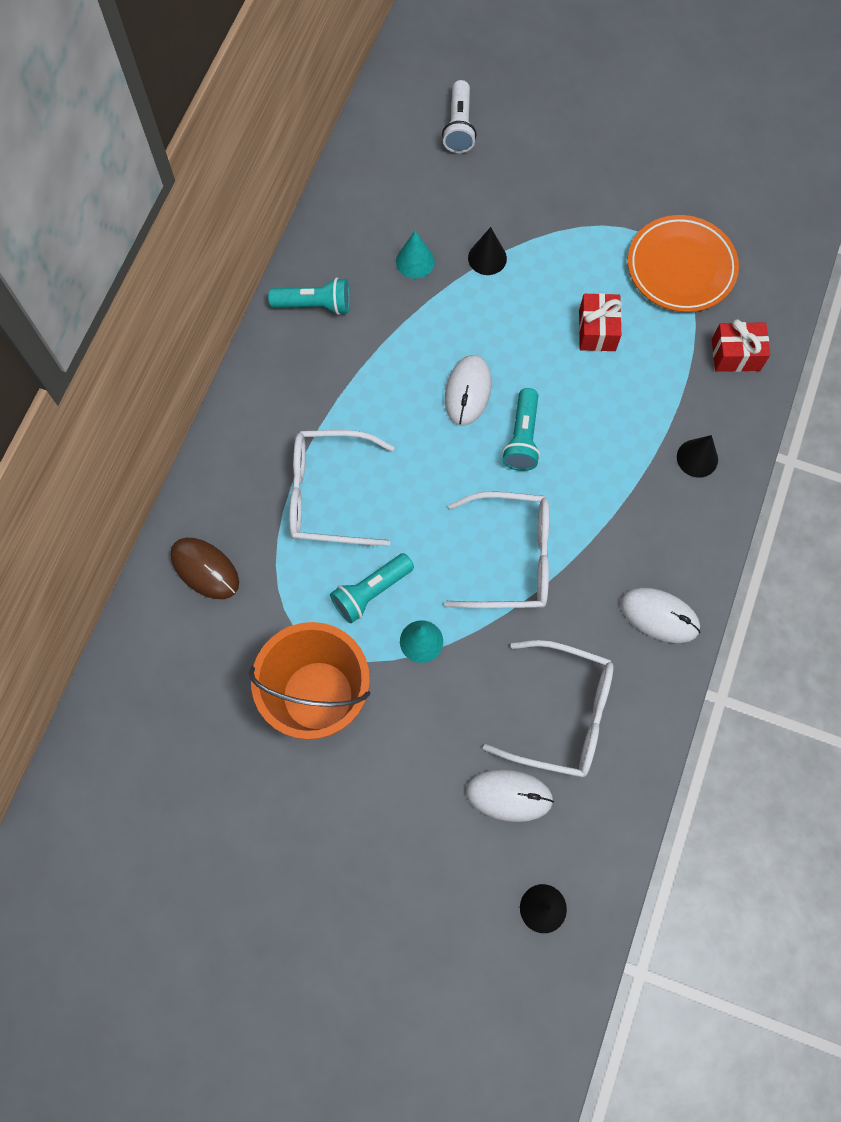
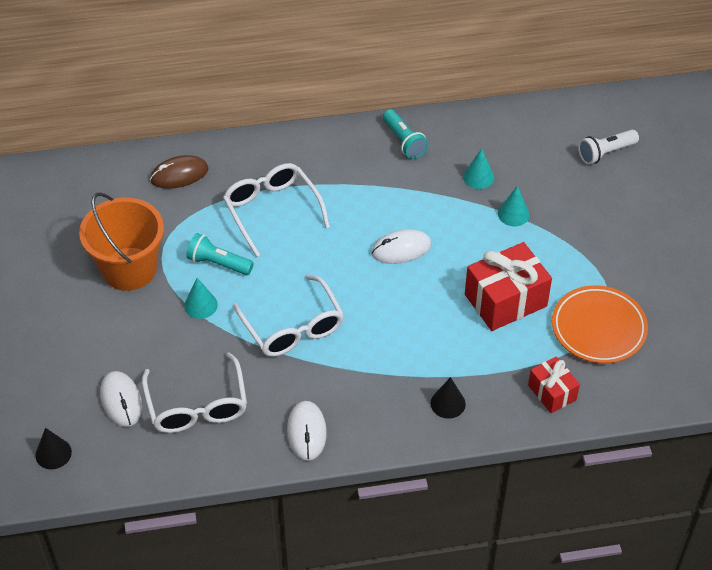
camera: 60 degrees right, 20 degrees down
brown mouse [170,538,239,599] -> brown mouse turned 60 degrees clockwise [150,155,208,189]
black cone [468,227,507,275] -> turquoise cone [498,186,530,226]
turquoise flashlight [502,388,540,471] -> none
red gift [579,293,622,351] -> red gift [465,242,552,331], size x1.73

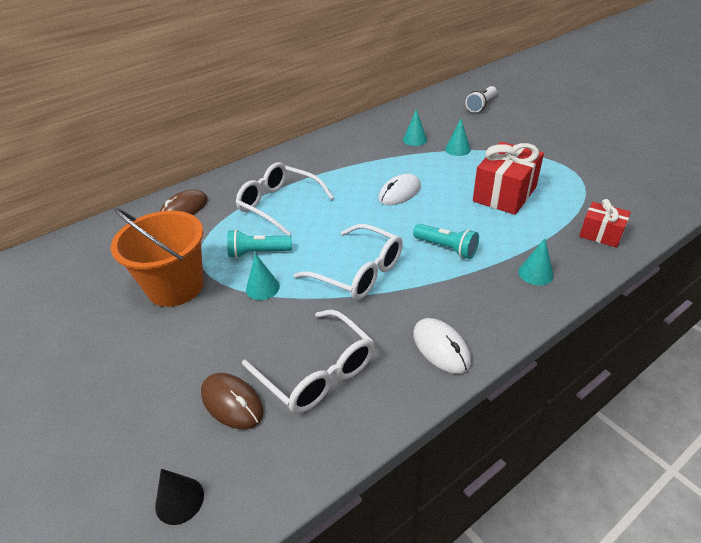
camera: 25 degrees left, 10 degrees down
white mouse [100,371,142,427] -> brown mouse [201,373,264,429]
turquoise flashlight [383,109,429,159] -> turquoise flashlight moved to [413,224,479,259]
black cone [430,377,466,419] -> turquoise cone [518,238,554,285]
orange plate [552,285,648,363] -> none

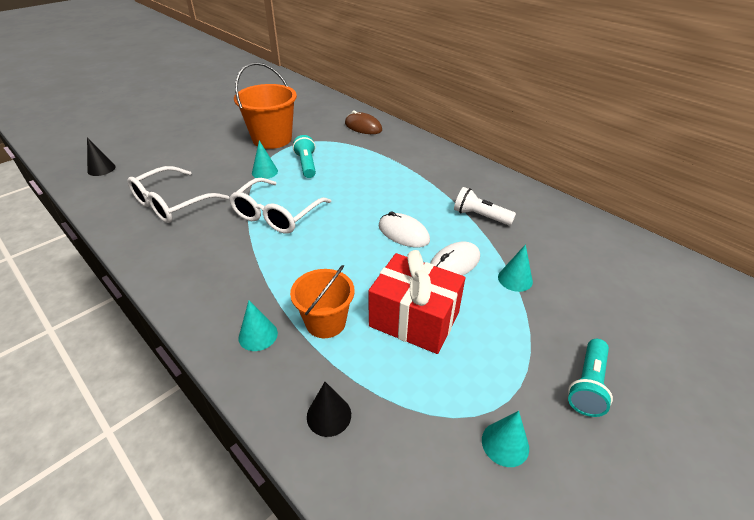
camera: 80 degrees right, 0 degrees up
brown mouse [201,373,264,429] -> none
white glasses [236,162,334,236] -> none
turquoise cone [403,109,427,146] -> turquoise cone moved to [482,411,529,467]
turquoise flashlight [413,224,479,259] -> turquoise flashlight moved to [568,339,613,417]
white mouse [413,318,471,374] -> white mouse moved to [430,242,480,276]
white flashlight [466,86,497,113] -> white flashlight moved to [454,187,516,226]
red gift [579,199,631,248] -> black cone [307,382,351,437]
none -> orange bucket [290,265,355,338]

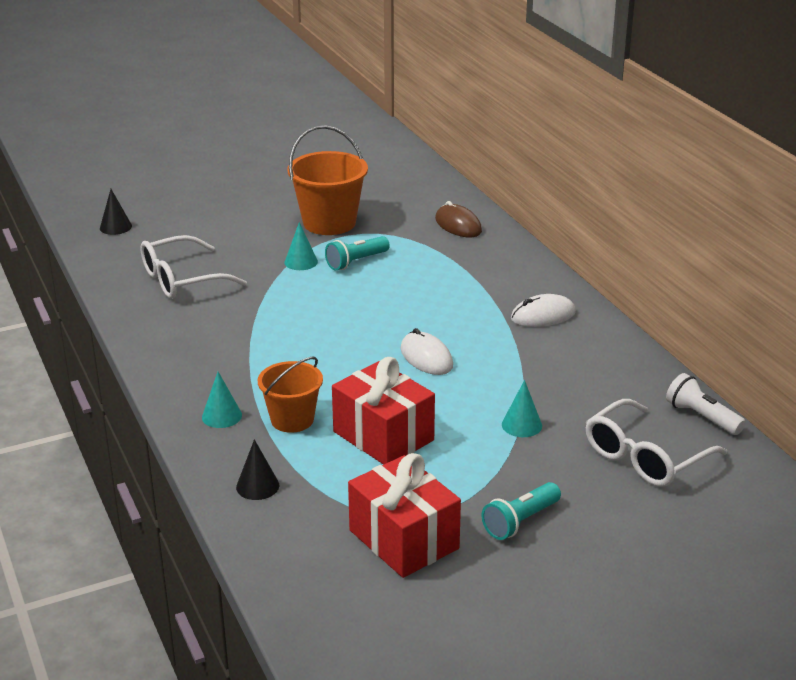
camera: 20 degrees right, 10 degrees down
white glasses [229,178,331,234] -> white glasses moved to [586,399,727,487]
turquoise flashlight [293,135,316,178] -> turquoise flashlight turned 135 degrees counterclockwise [325,236,390,271]
white mouse [430,242,480,276] -> white mouse moved to [511,294,576,327]
white flashlight [454,187,516,226] -> white flashlight moved to [666,373,746,435]
turquoise cone [482,411,529,467] -> red gift [348,453,461,578]

